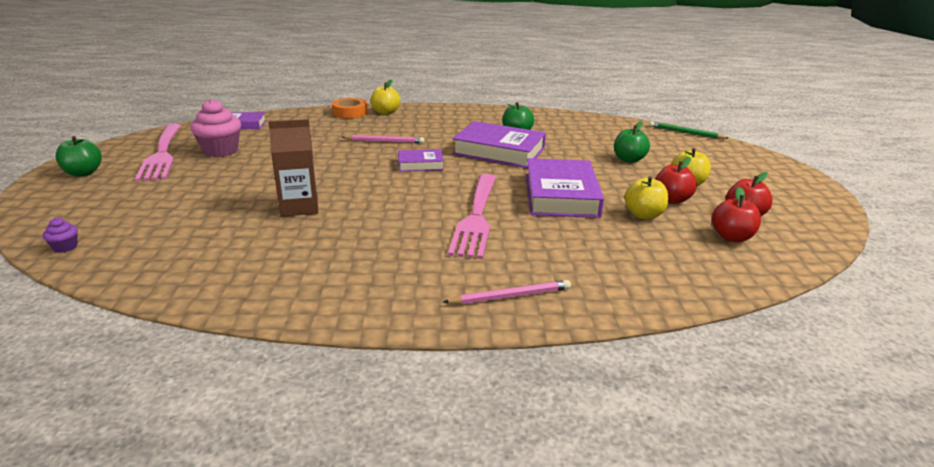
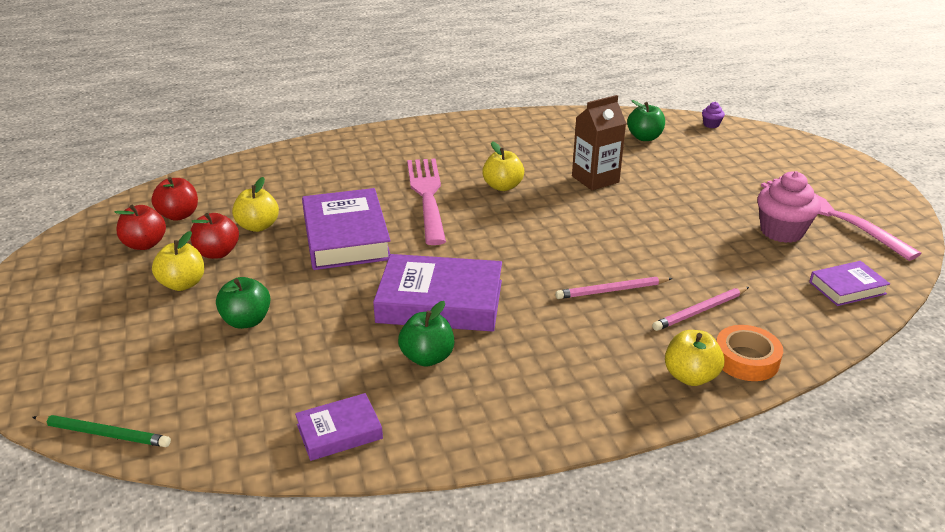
camera: 165 degrees right, 5 degrees up
green apple [55,136,102,177] -> green apple moved to [627,100,665,141]
purple book [398,149,444,171] -> purple book moved to [295,393,383,461]
pink pencil [443,280,571,304] -> pink pencil moved to [652,287,749,331]
none -> yellow apple [482,141,524,191]

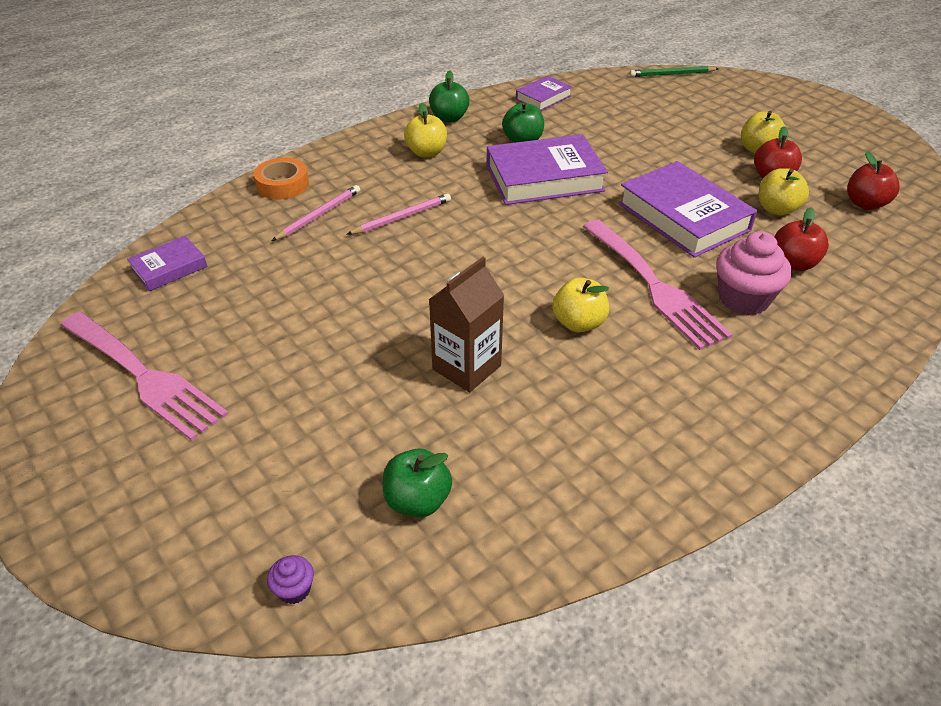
camera: 160 degrees right, 10 degrees up
red apple [114,205,166,250] -> red apple moved to [775,207,829,271]
green apple [216,277,271,329] -> green apple moved to [429,70,470,122]
yellow apple [665,330,724,386] -> yellow apple moved to [404,103,447,158]
pink cupcake [757,171,821,243] -> pink cupcake moved to [716,231,792,315]

